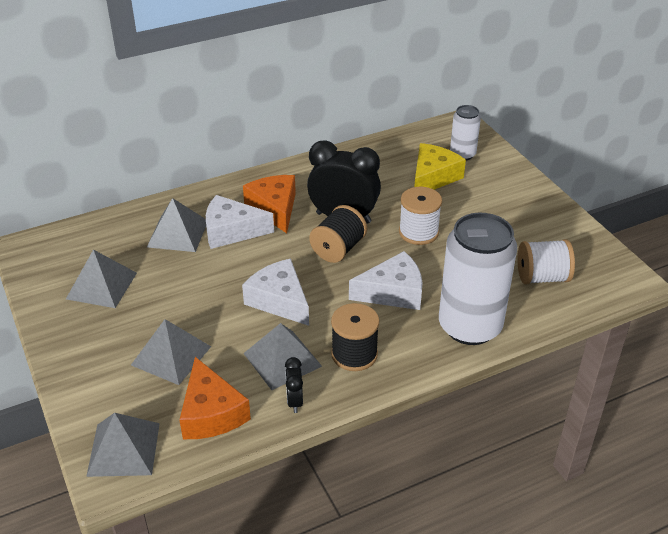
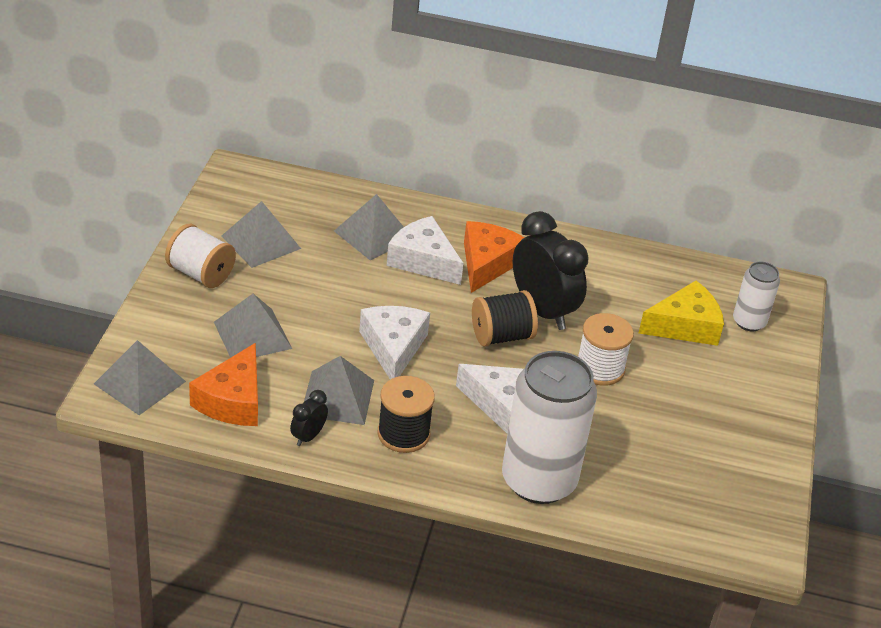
camera: 35 degrees right, 0 degrees up
white spool [518,239,575,285] -> white spool moved to [165,224,236,288]

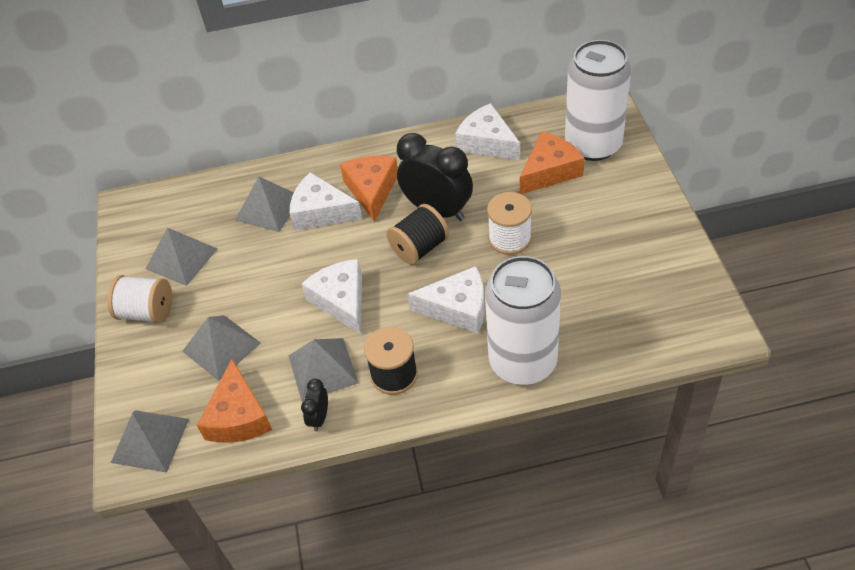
camera: 15 degrees left, 10 degrees up
yellow cheese [639,281,724,346] -> orange cheese [520,131,585,194]
white can [733,261,780,332] -> white can [565,40,631,161], size x1.95
none -> white cheese [455,103,520,160]

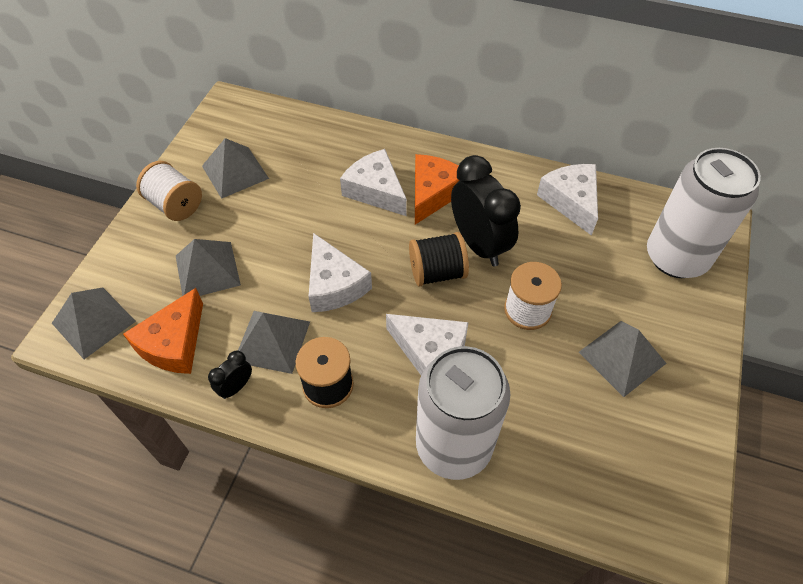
camera: 25 degrees right, 5 degrees up
grey pyramid [235,177,294,232] -> grey pyramid moved to [579,321,667,397]
white cheese [301,259,362,334] -> white cheese turned 150 degrees clockwise [308,233,372,312]
orange cheese [520,131,585,194] -> none

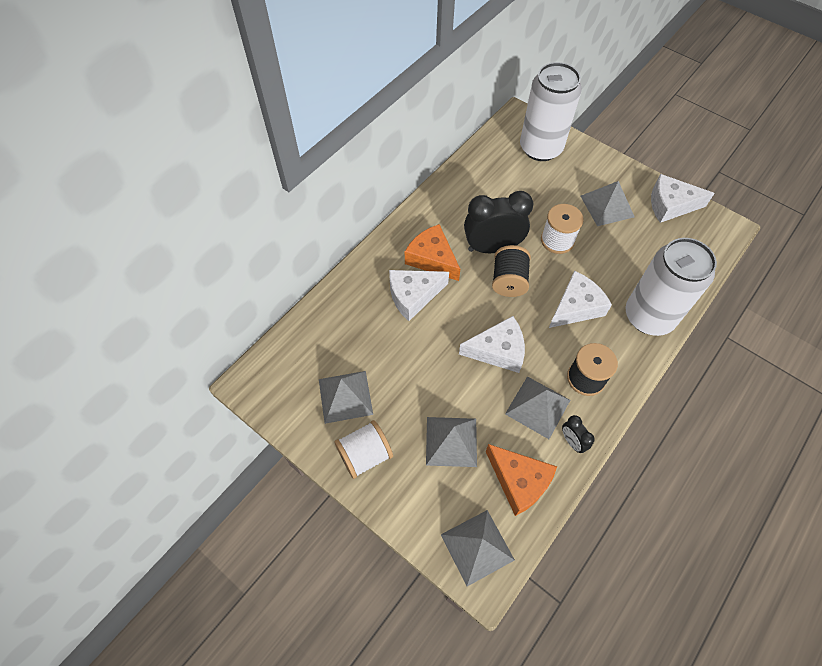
camera: 70 degrees left, 5 degrees up
white cheese [537,164,598,236] -> white cheese moved to [651,174,715,223]

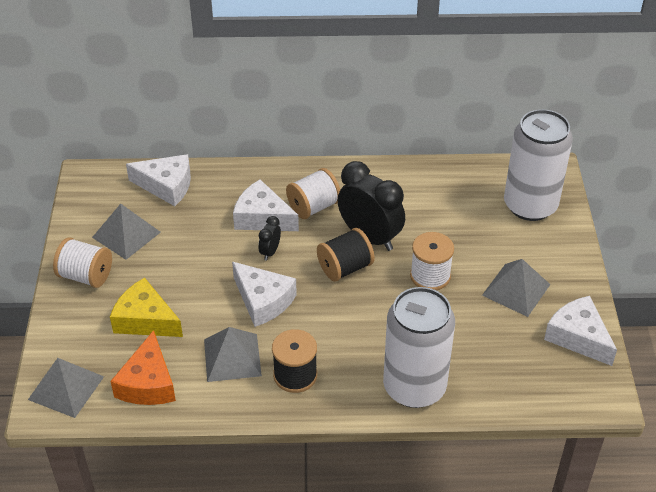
camera: 50 degrees right, 15 degrees down
orange cheese [405,224,460,281] -> white spool [286,168,340,219]
grey pyramid [426,417,477,467] -> yellow cheese [110,278,183,337]
white cheese [549,271,612,328] -> white cheese moved to [126,154,191,206]
black clock [562,415,594,453] -> black clock moved to [259,216,281,261]

